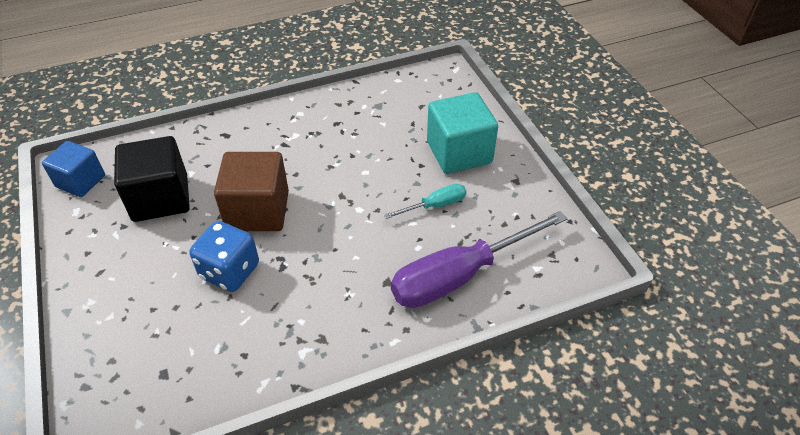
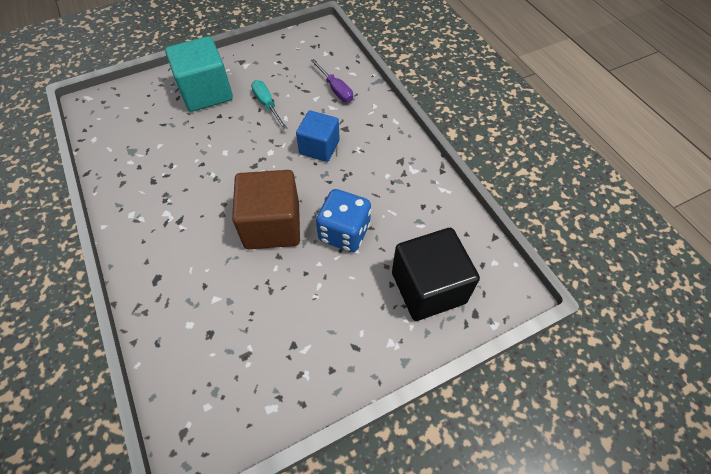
camera: 95 degrees left, 10 degrees up
blue cube [42,141,105,197] -> blue cube moved to [296,111,340,162]
black cube [114,136,190,222] -> black cube moved to [392,228,480,321]
purple screwdriver [391,211,568,308] -> purple screwdriver [311,59,353,102], size x0.48

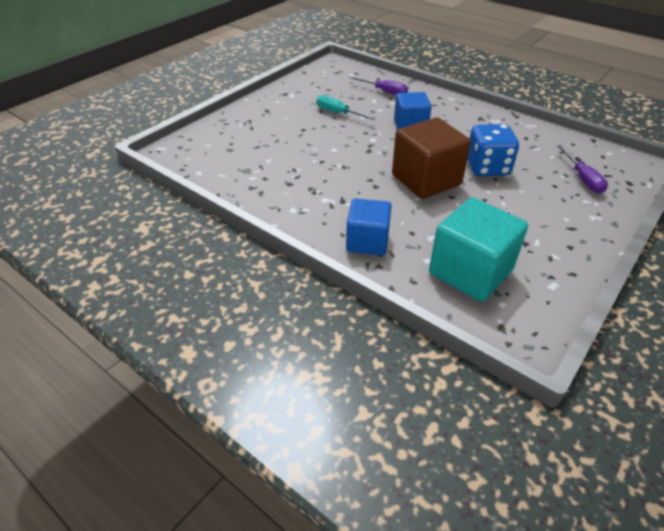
camera: 25 degrees left, 15 degrees down
turquoise cube [165,36,233,112] -> turquoise cube moved to [429,197,528,302]
black cube [392,228,480,321] -> purple screwdriver [558,145,608,194]
none -> blue cube [346,198,392,256]

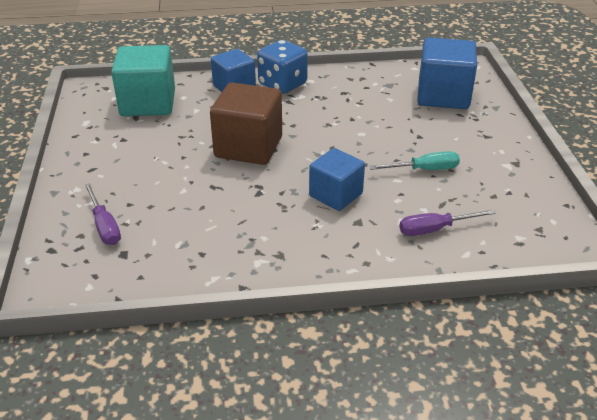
camera: 135 degrees right, 5 degrees down
blue dice [467,124,519,176] -> blue dice moved to [257,40,308,94]
purple screwdriver [558,145,608,194] -> purple screwdriver turned 150 degrees counterclockwise [84,183,121,245]
none -> blue cube [417,38,477,109]

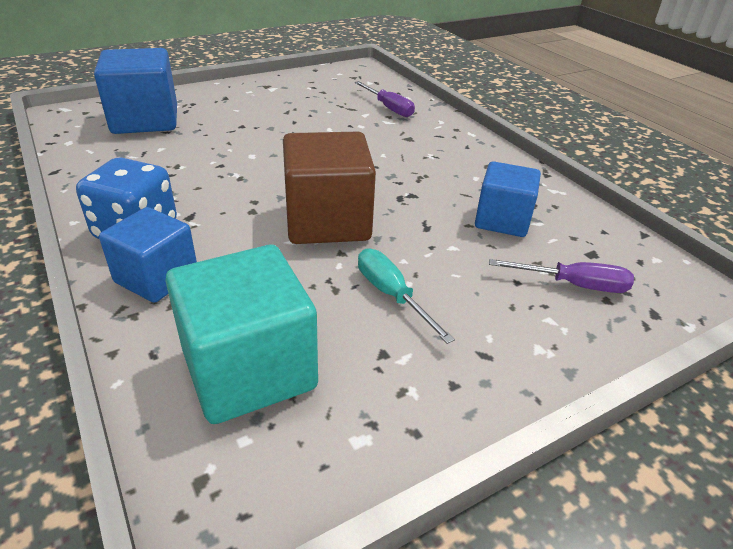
camera: 115 degrees left, 0 degrees up
purple screwdriver [84,183,121,245] -> purple screwdriver turned 60 degrees clockwise [489,259,634,293]
blue cube [309,148,365,211] -> blue cube moved to [475,161,541,237]
turquoise screwdriver [369,151,460,170] -> turquoise screwdriver moved to [358,248,455,344]

